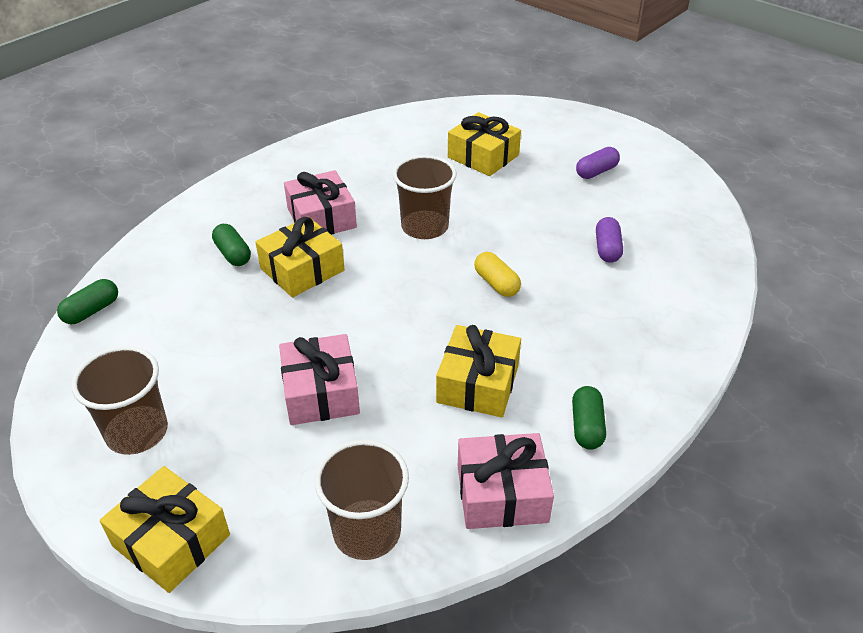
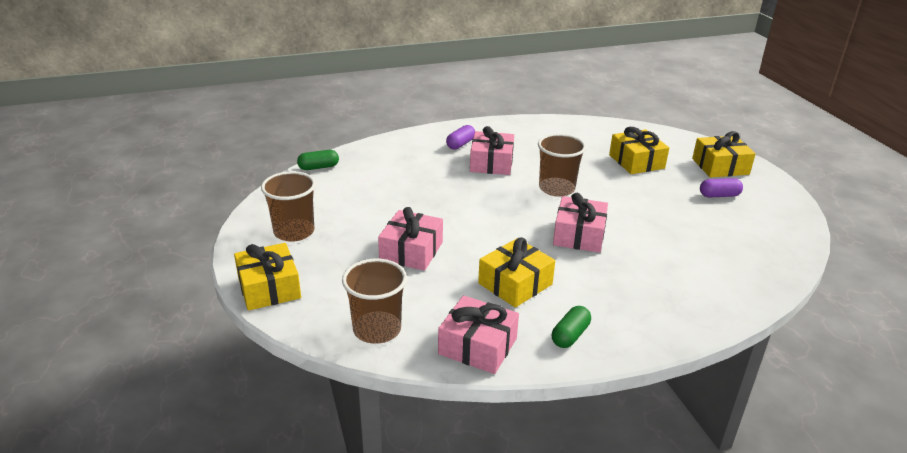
camera: 30 degrees right, 10 degrees down
green capsule [212,224,251,266] -> none
yellow gift [256,217,345,297] -> yellow gift moved to [692,131,756,178]
yellow capsule [474,252,521,297] -> pink gift [553,193,608,253]
purple capsule [596,217,623,263] -> purple capsule moved to [446,125,475,150]

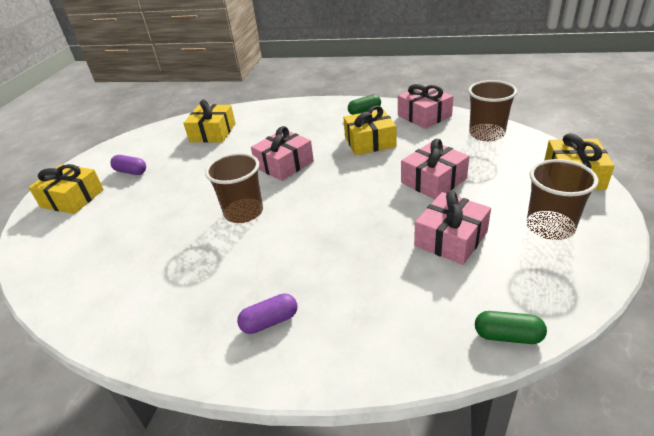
camera: 145 degrees left, 5 degrees up
pink gift [470,126,514,175] -> pink gift moved to [414,191,491,265]
yellow gift [609,127,669,174] -> yellow gift moved to [183,99,236,143]

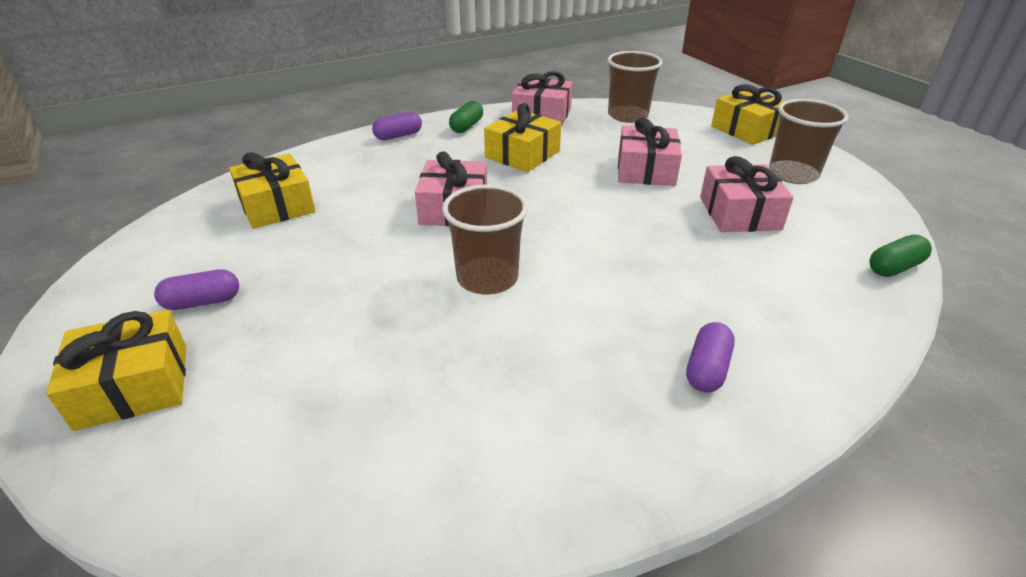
camera: 45 degrees left, 0 degrees up
none -> purple capsule [372,112,422,140]

